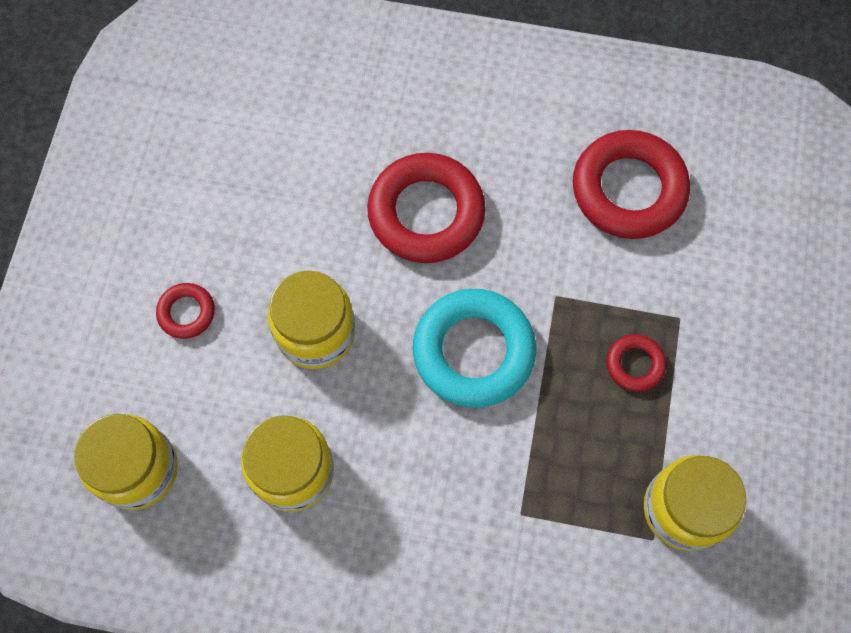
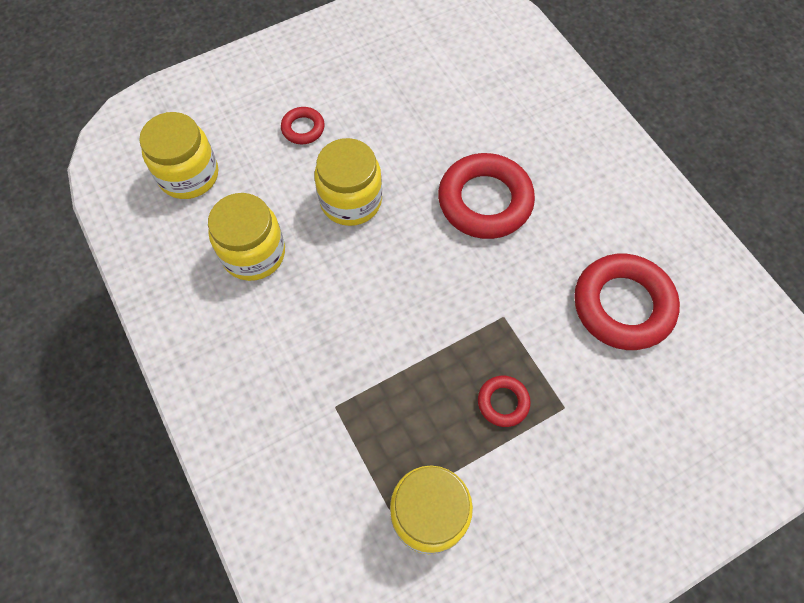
camera: 50 degrees right, 5 degrees down
turquoise ring [413,289,536,408] -> none

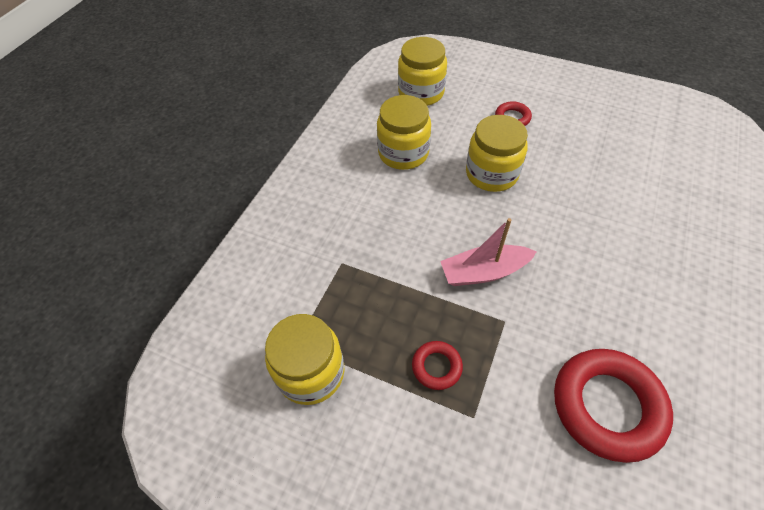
camera: 55 degrees right, 10 degrees down
red ring [438,153,535,239] -> none
none -> pink boat [440,218,537,286]

